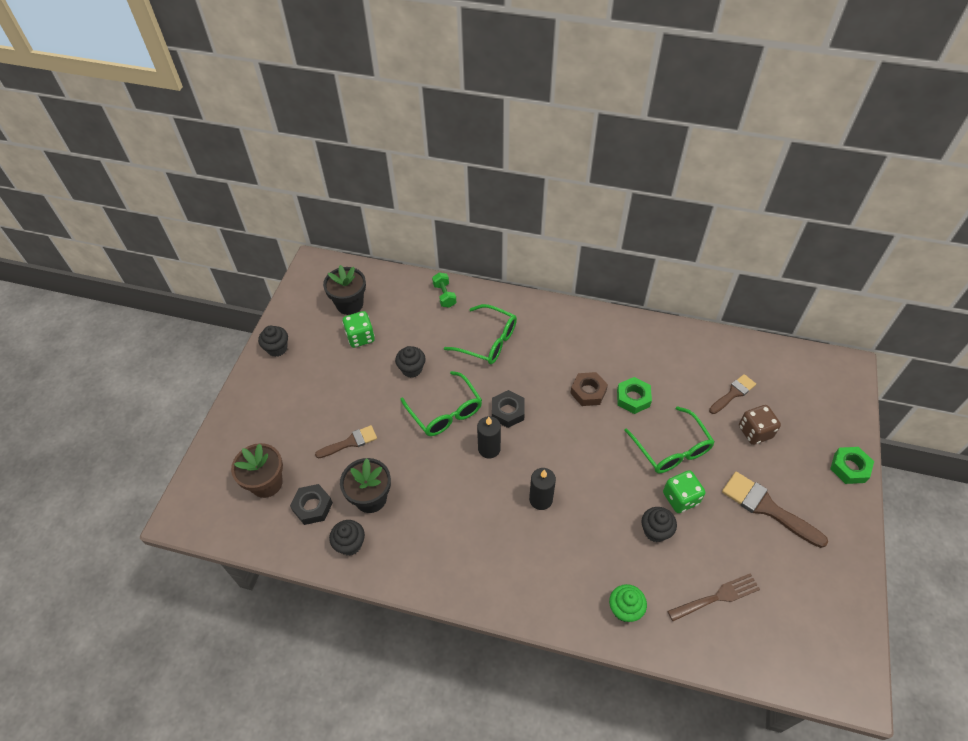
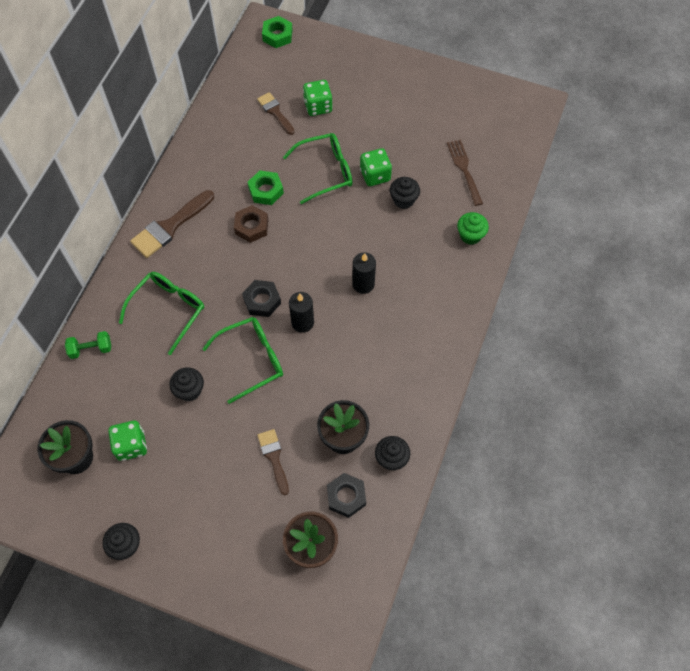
camera: 85 degrees left, 10 degrees up
brown brush [722,472,828,548] -> brown brush moved to [130,190,214,258]
brown dice [739,405,781,445] -> green dice [303,80,333,116]
green nut [830,447,874,484] -> green nut moved to [262,16,293,48]

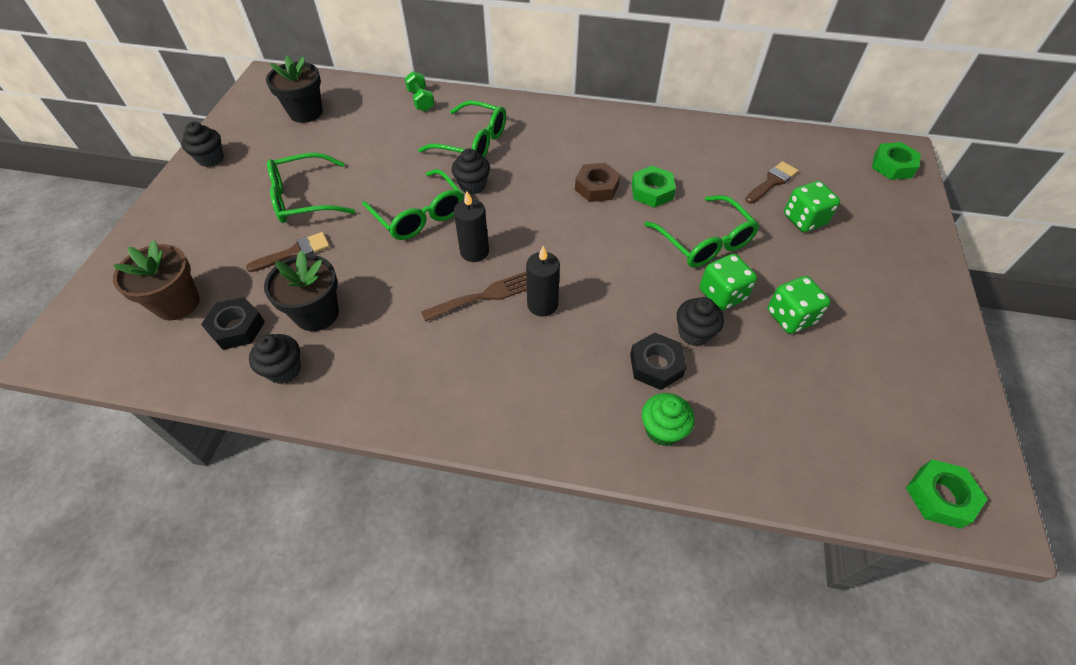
camera: 80 degrees right, 10 degrees down
green dice [108,421,147,461] -> green dice moved to [767,276,831,334]
brown brush [130,190,214,258] -> none
black cupcake [169,367,204,401] -> black cupcake moved to [452,148,490,195]
black nut [242,280,281,317] -> black nut moved to [630,333,687,390]
brown fork [447,140,483,206] -> brown fork moved to [421,272,527,321]
none -> green glasses [267,152,355,223]
none -> green nut [906,459,988,529]

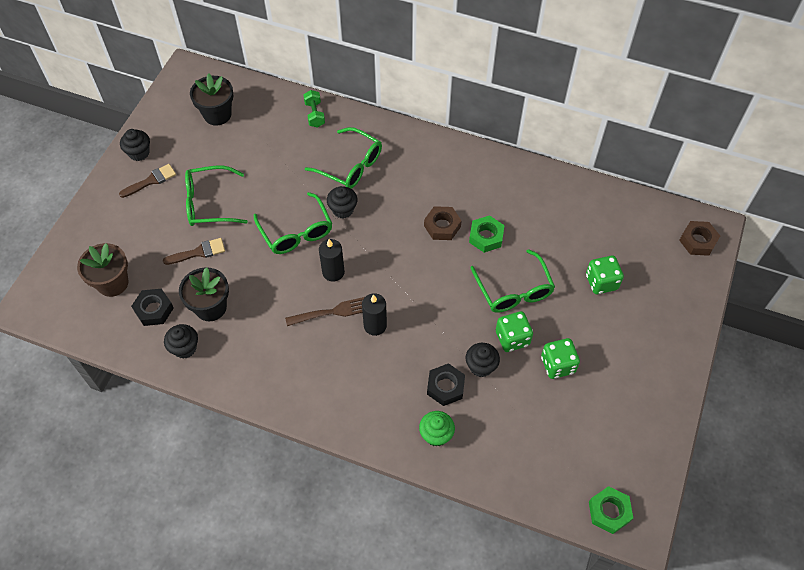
camera: 10 degrees right, 5 degrees up
brown brush [745,161,798,204] -> brown brush moved to [119,164,176,198]
green nut [872,142,921,180] -> brown nut [679,221,720,256]

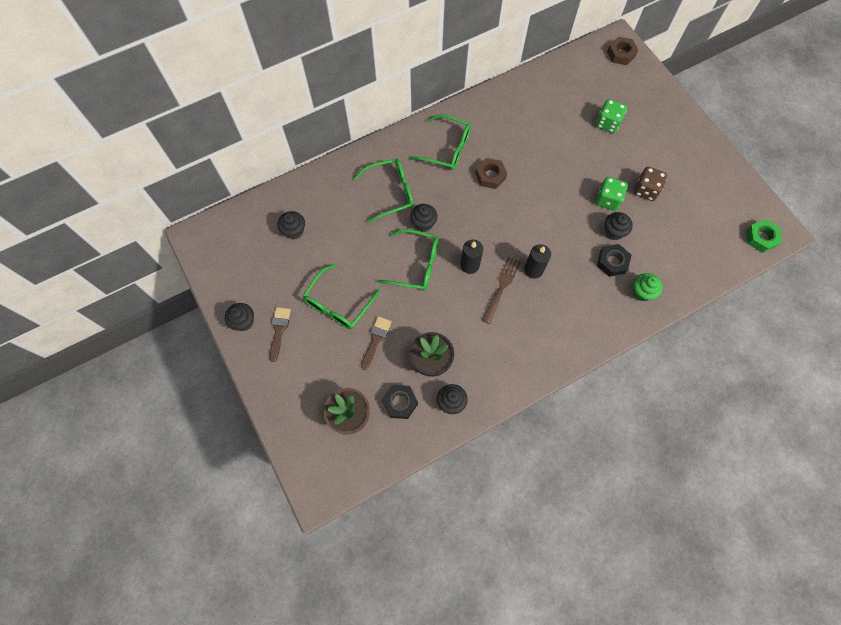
camera: 50 degrees left, 10 degrees up
black flower pot [190,73,234,125] -> none
green dumbbell [303,90,325,128] -> none
green nut [469,215,505,253] -> none
green glasses [470,249,555,313] -> green glasses moved to [409,114,471,170]
green dice [541,338,580,379] -> brown dice [634,167,667,201]
none -> black cupcake [278,211,305,239]

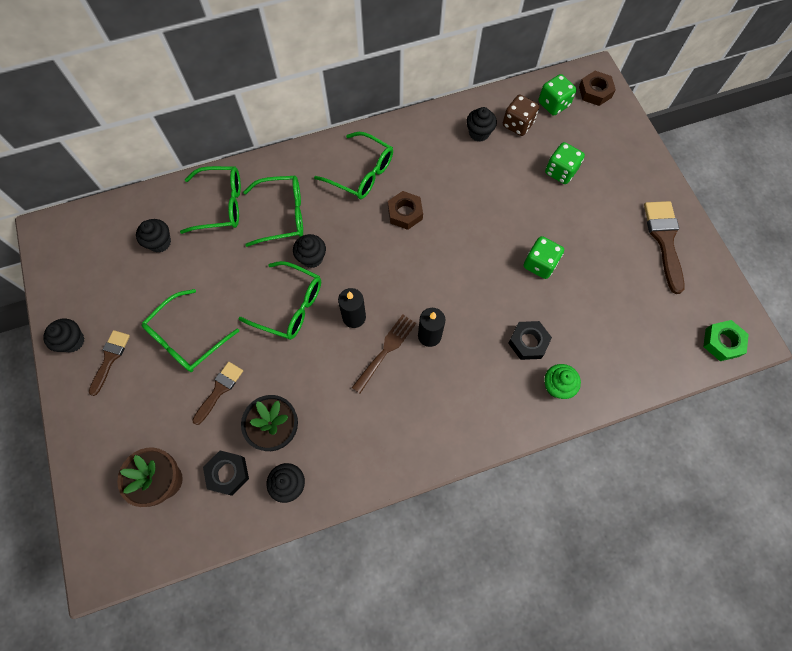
camera: 10 degrees right, 0 degrees up
black cupcake [605,212,633,240] -> black cupcake moved to [466,107,497,142]
brown dice [634,167,667,201] -> brown dice moved to [503,95,539,136]
none -> green glasses [180,166,241,234]
none -> green dice [538,74,577,116]
none -> brown brush [644,201,685,294]

